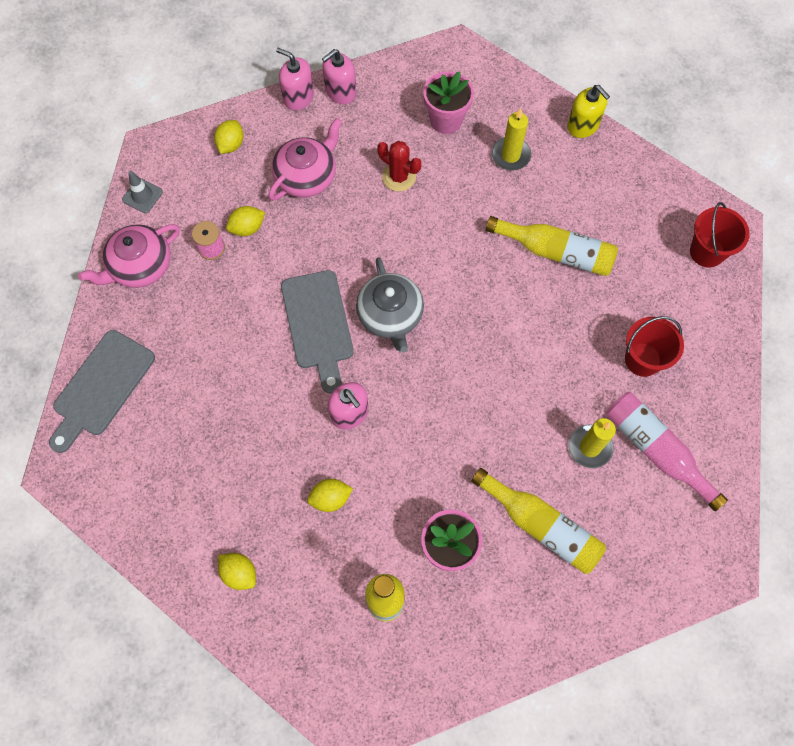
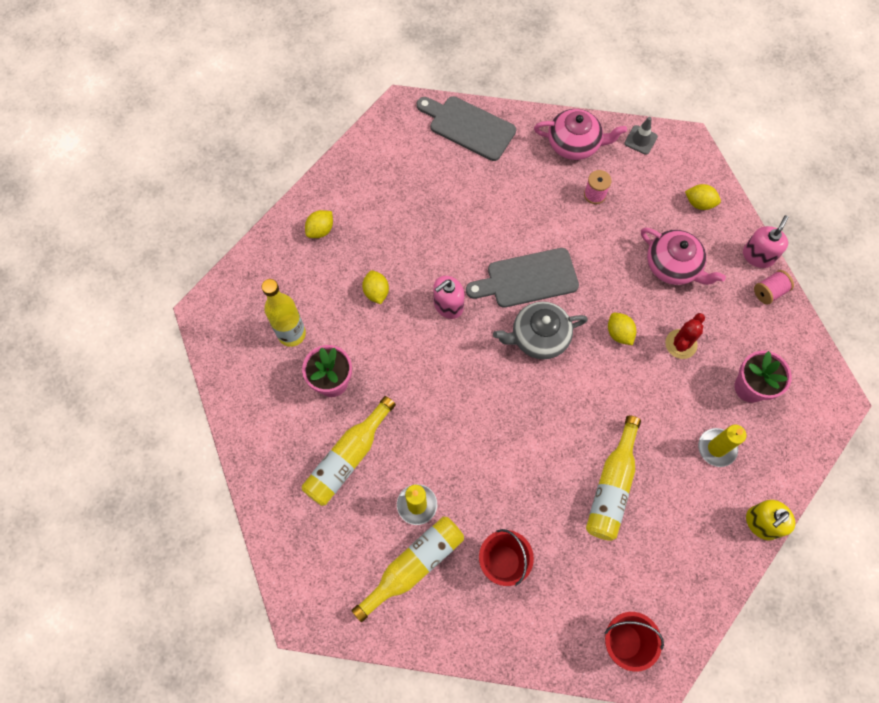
camera: 90 degrees right, 0 degrees up
pink teapot [78,224,180,288] -> pink teapot turned 135 degrees clockwise [534,109,627,160]
yellow lemon [226,206,265,236] -> yellow lemon moved to [608,313,636,345]
pink soap dispenser [322,49,356,104] -> pink spool [754,270,794,305]
pink bottle [606,392,728,511] -> yellow bottle [351,517,464,622]

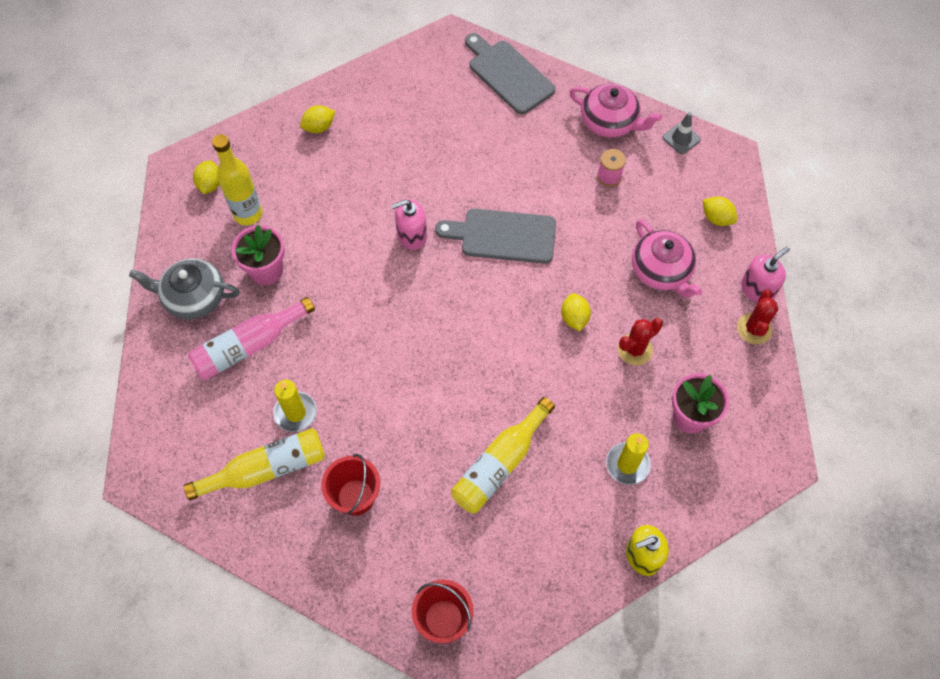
camera: 20 degrees right, 5 degrees down
yellow bottle [302,396,396,506] -> pink bottle [188,297,315,380]
yellow lemon [362,271,389,304] -> yellow lemon moved to [193,160,220,194]
grey teapot [493,301,588,359] -> grey teapot moved to [129,258,240,319]
pink spool [754,270,794,305] -> red cactus [737,290,778,344]

